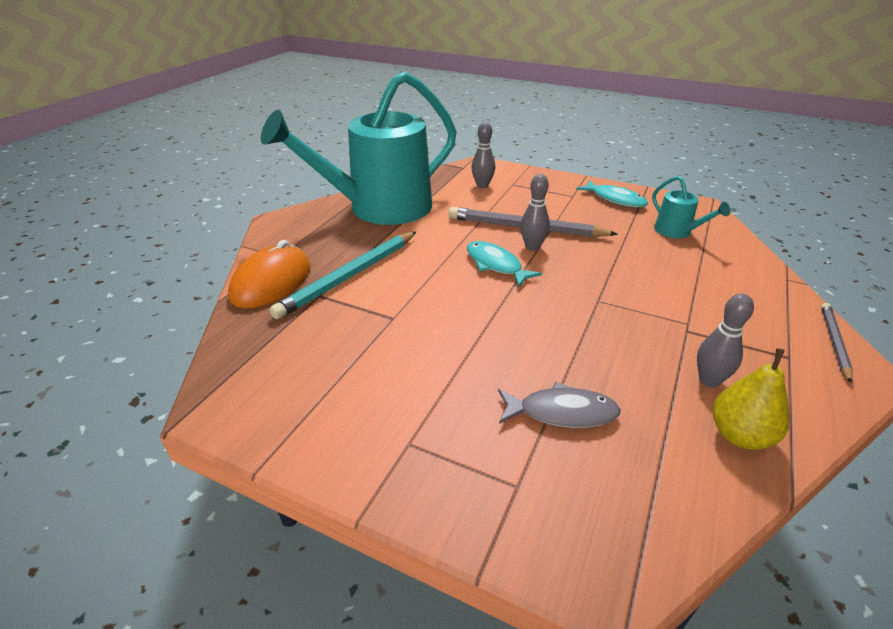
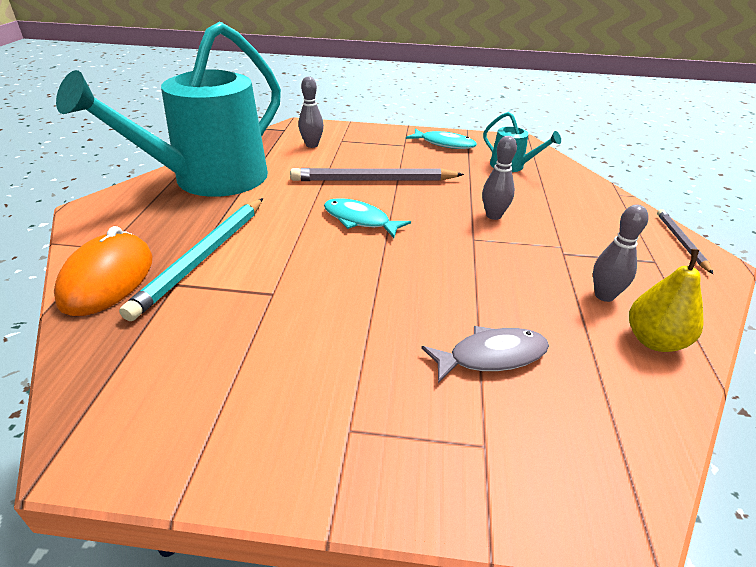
camera: 20 degrees left, 0 degrees up
grey bowling pin [520,174,550,251] -> grey bowling pin moved to [482,136,517,220]

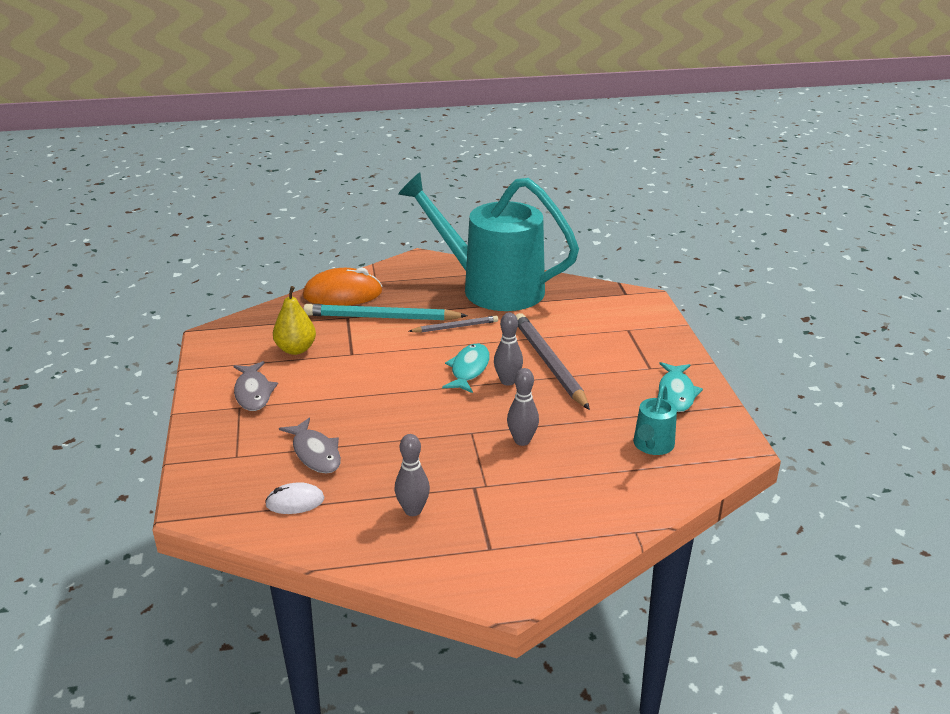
camera: 75 degrees right, 5 degrees down
grey bowling pin [298,77,324,148] -> grey bowling pin moved to [494,313,523,386]
yellow pear [629,249,704,352] -> yellow pear moved to [273,286,316,355]
grey pencil [657,209,713,274] -> grey pencil moved to [409,315,498,333]
none -> grey fish [233,361,278,411]
none -> white mouse [265,482,324,514]

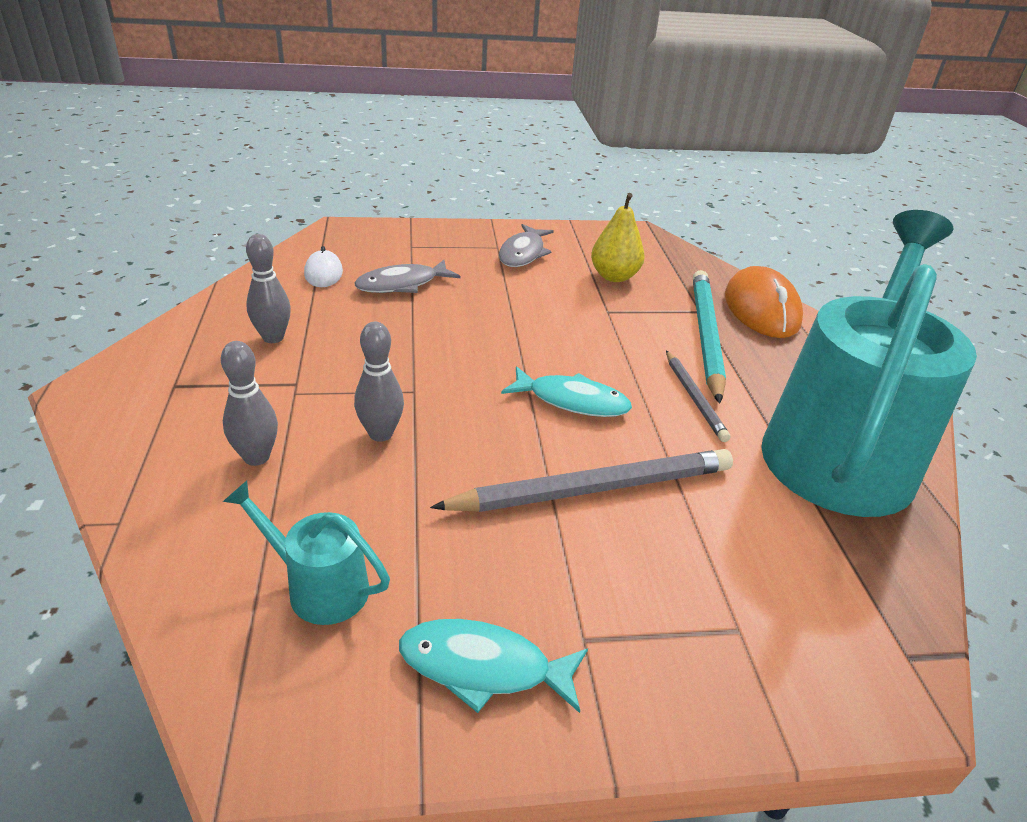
camera: 90 degrees right, 5 degrees up
grey fish [233,361,278,411] -> grey fish turned 60 degrees counterclockwise [499,224,554,267]
grey bowling pin [494,313,523,386] -> grey bowling pin moved to [221,341,278,466]

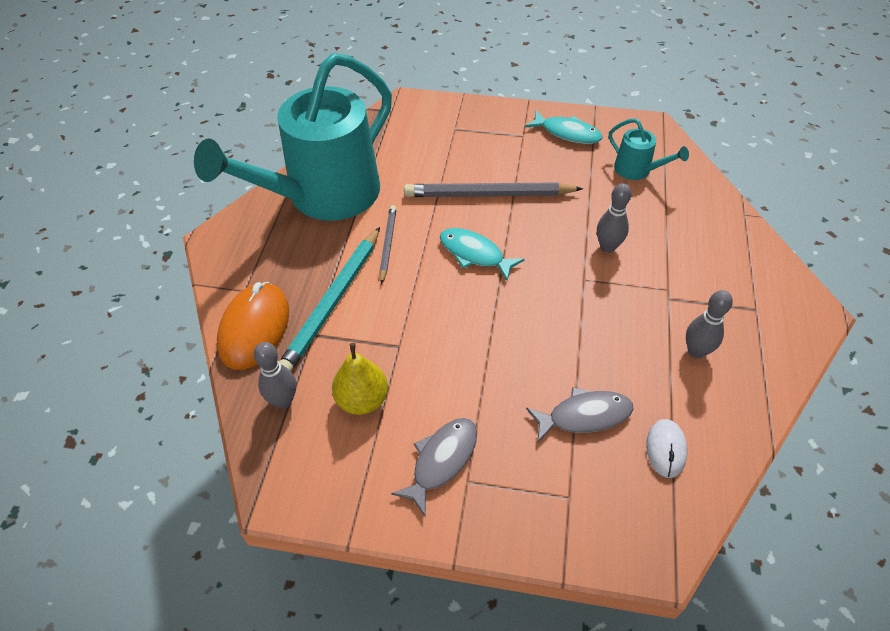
camera: 160 degrees left, 15 degrees up
grey bowling pin [221,341,278,466] -> grey bowling pin moved to [254,342,296,409]

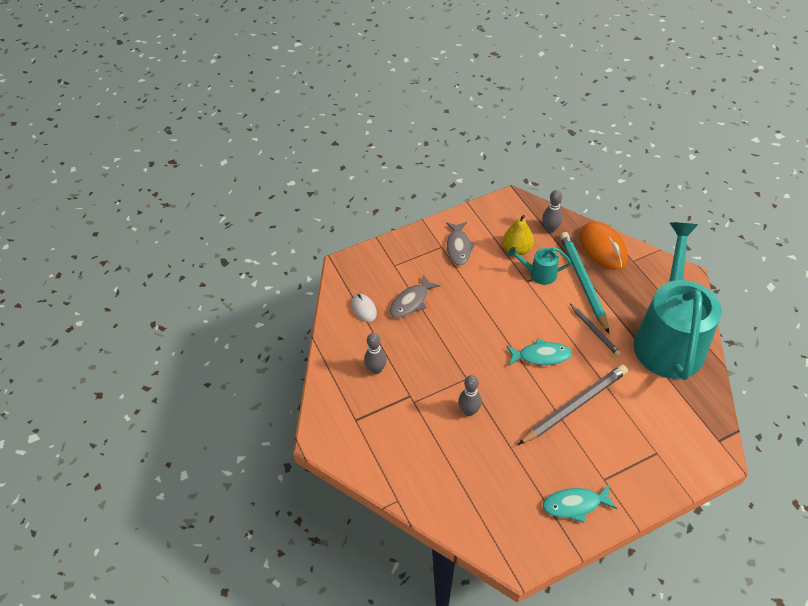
camera: 145 degrees right, 0 degrees up
turquoise watering can [609,118,689,180] -> turquoise watering can moved to [508,247,571,285]

